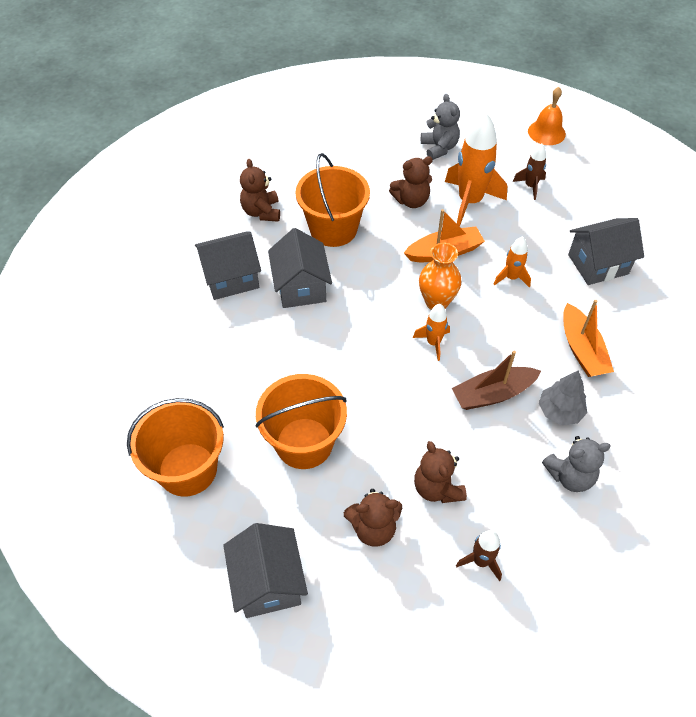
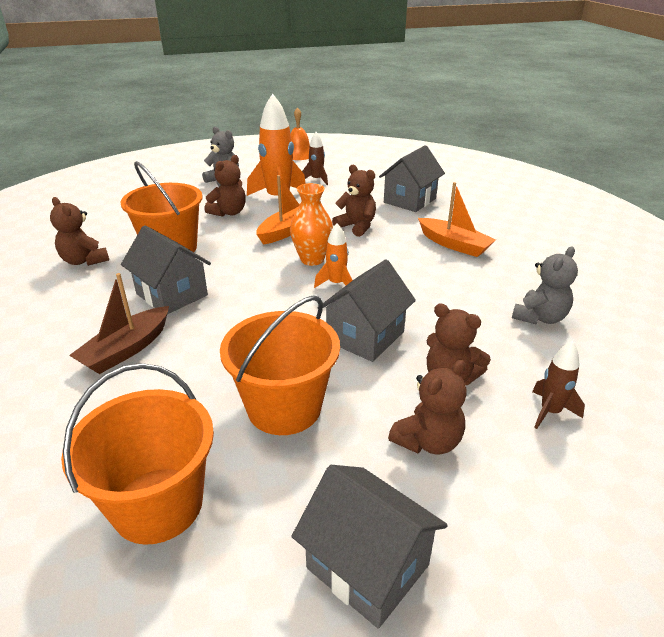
camera: 35 degrees left, 20 degrees down
grey house [195,232,261,300] -> grey house moved to [317,260,416,362]
brown boat [452,351,541,410] -> brown boat moved to [69,273,169,374]
orange rocket [494,236,531,288] -> brown teddy bear [332,165,376,237]
grey tree [539,370,587,425] -> none

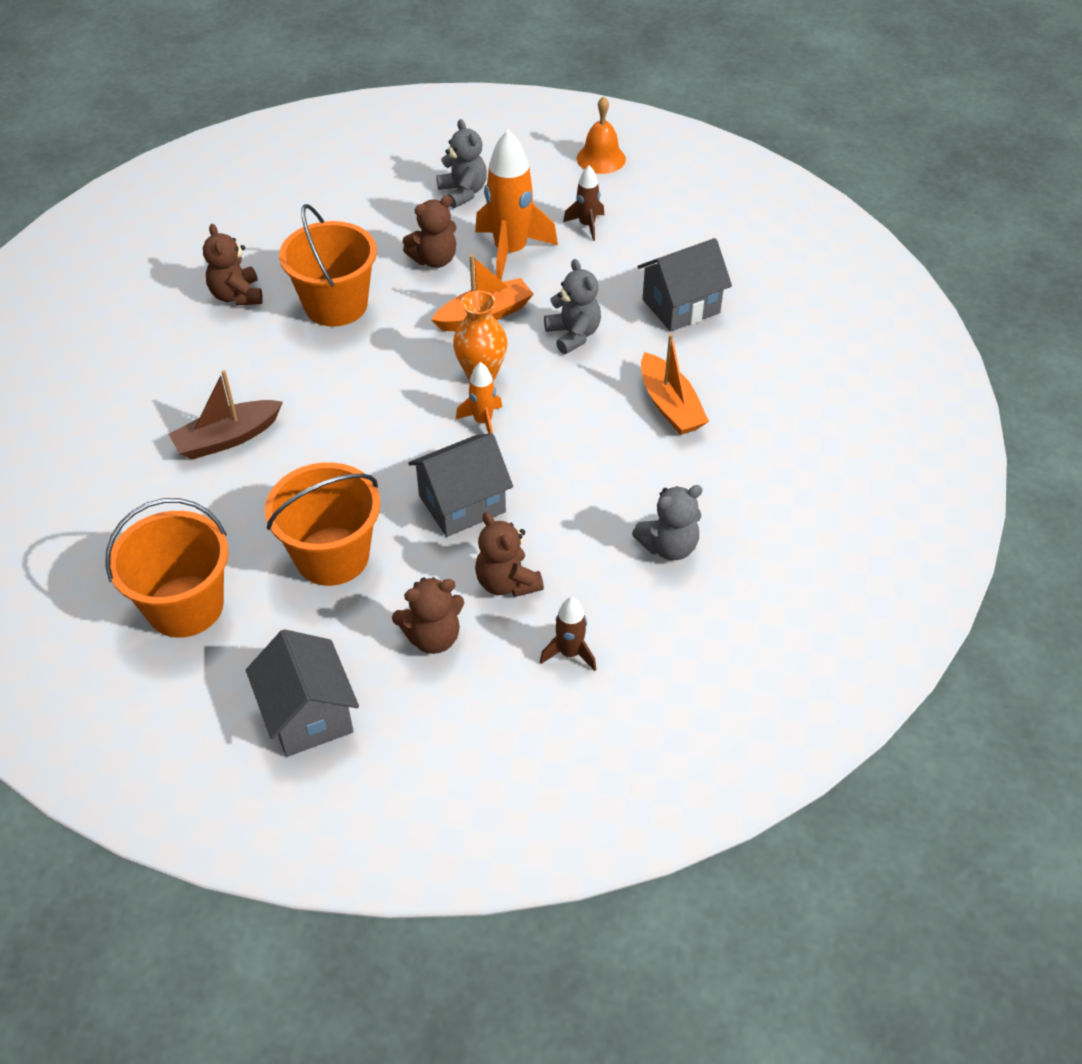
camera: 25 degrees right, 15 degrees up
grey house [121,225,211,314] -> none
brown teddy bear [332,165,376,237] -> grey teddy bear [544,259,601,354]

